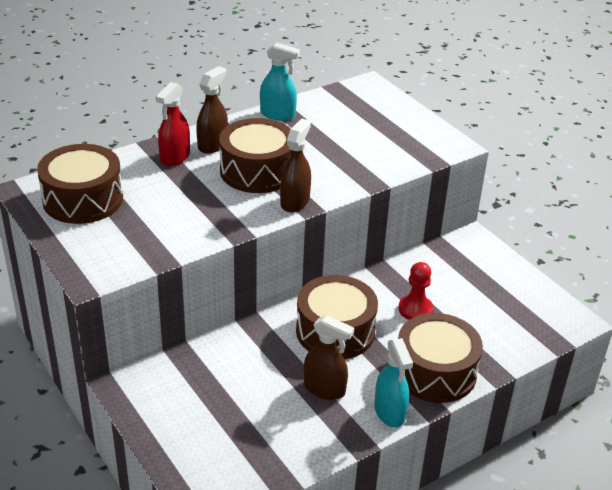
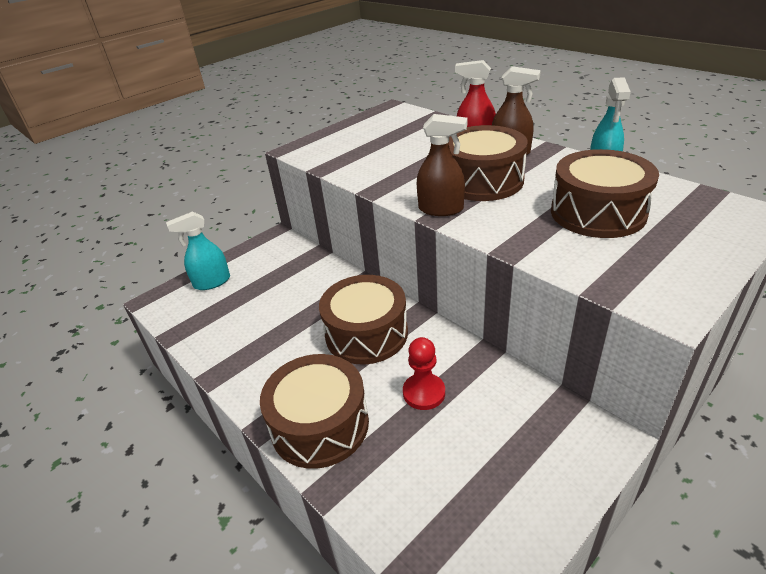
camera: 85 degrees right, 0 degrees up
brown drum [37,144,123,224] -> brown drum moved to [551,149,659,238]
brown spray bottle [304,315,354,400] -> none
turquoise spray bottle [374,338,413,427] -> turquoise spray bottle moved to [166,211,230,290]

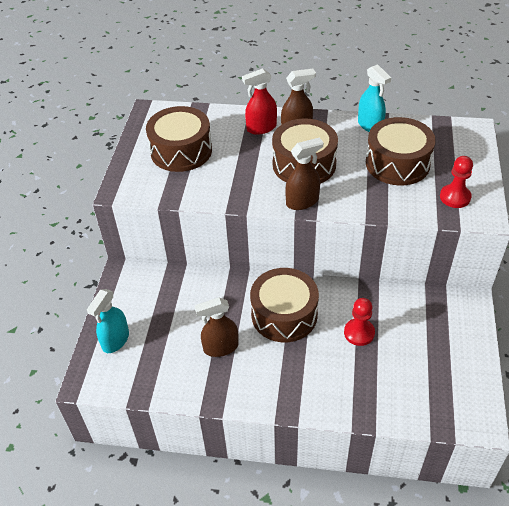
camera: 40 degrees left, 10 degrees up
brown drum [260,354,369,469] -> brown drum moved to [146,106,212,172]
none -> brown spray bottle [195,297,239,357]
none -> red pawn [440,156,473,208]

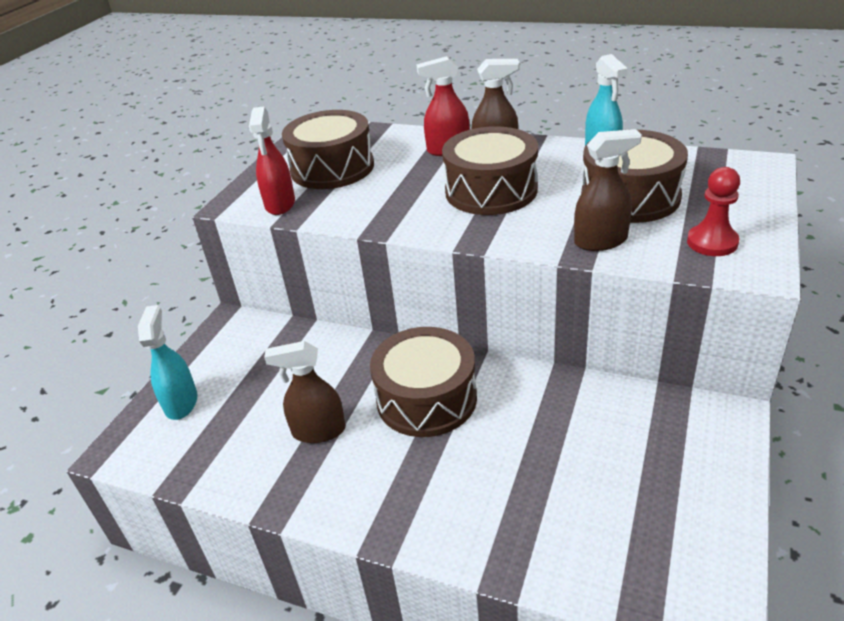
camera: 15 degrees right, 10 degrees down
turquoise spray bottle [87,289,129,353] -> turquoise spray bottle turned 135 degrees clockwise [138,305,198,420]
brown spray bottle [285,138,323,210] -> brown spray bottle moved to [574,129,642,251]
red pawn [344,298,375,346] -> none
none -> red spray bottle [249,106,295,215]

